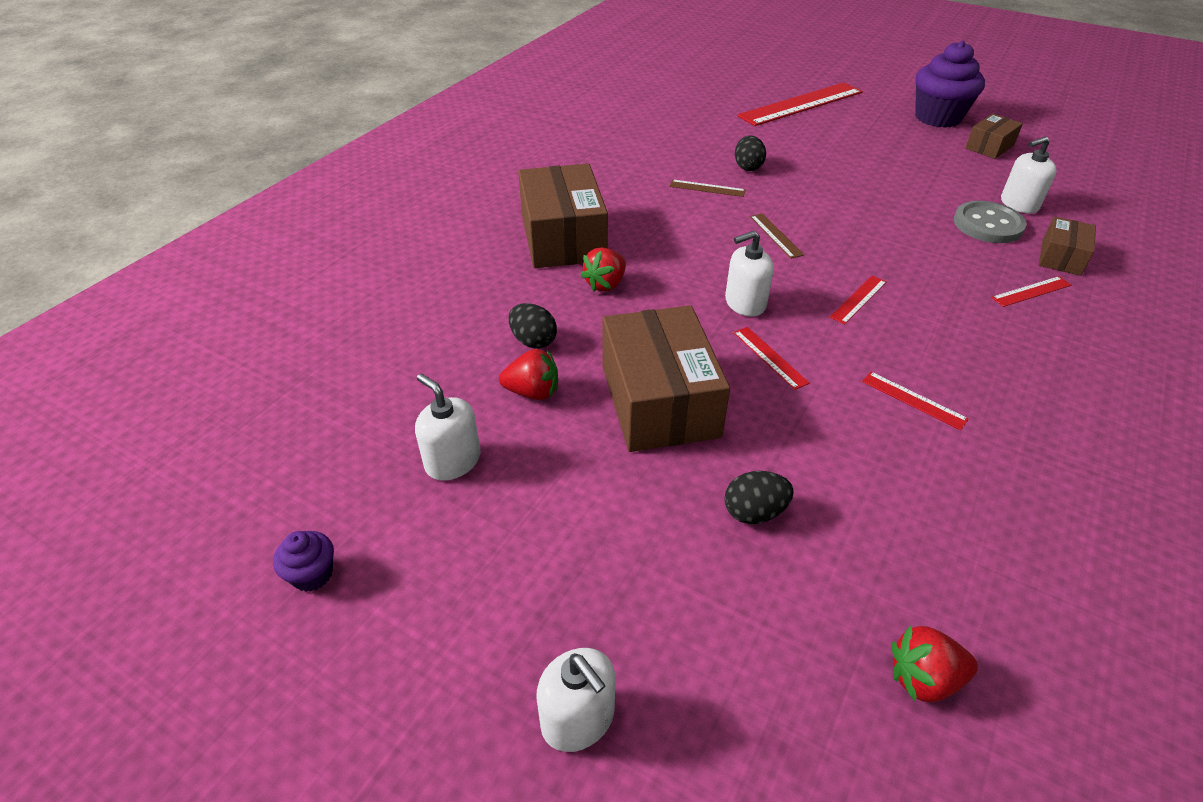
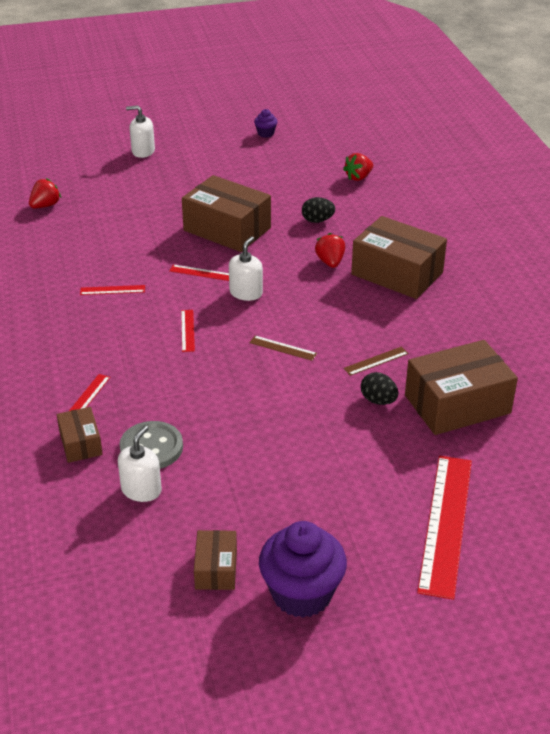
camera: 135 degrees right, 5 degrees down
white soap dispenser [415,374,480,481] -> none
red strawberry [499,349,558,400] -> red strawberry moved to [343,153,373,181]
black egg [725,471,794,524] -> none
none -> brown box [405,340,518,435]

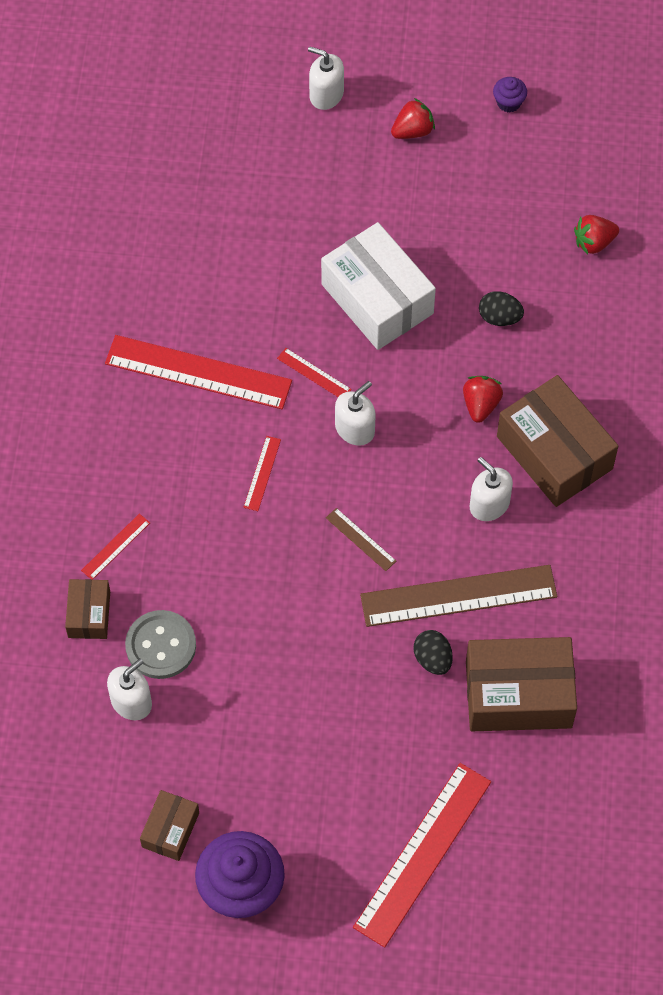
camera: 20 degrees right, 25 degrees up
red strawberry [29,178,61,208] -> red strawberry moved to [391,98,435,139]
red ruler [80,285,145,295] -> red ruler [105,335,292,409], size x2.29
brown box [182,175,271,252] -> white box [321,222,436,350]
brown ruler [343,346,409,376] -> brown ruler [360,565,557,627], size x2.29
none -> white soap dispenser [470,457,513,521]

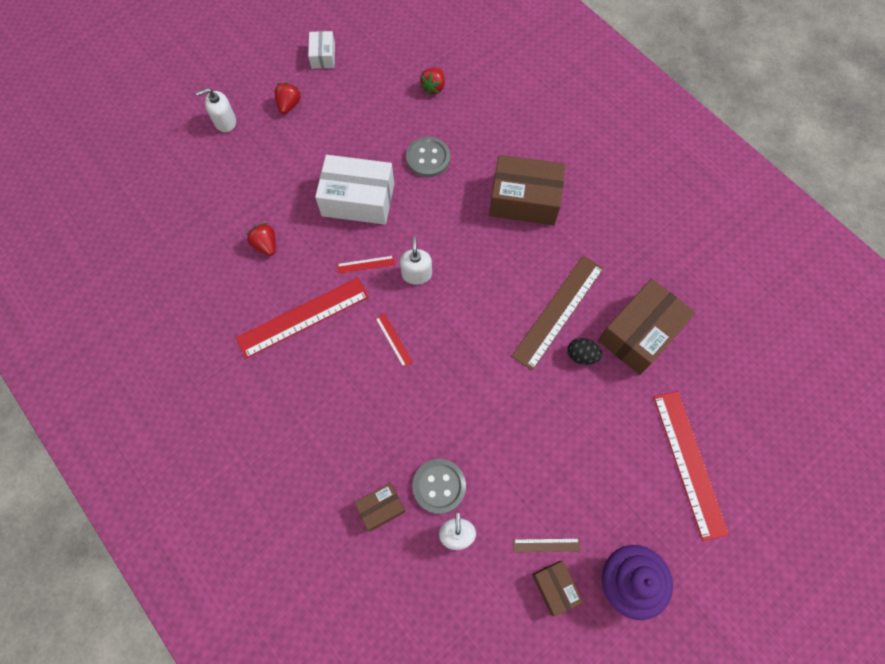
camera: 45 degrees left, 5 degrees up
brown box [65,579,110,639] -> brown box turned 75 degrees counterclockwise [354,483,406,531]
red ruler [81,514,150,580] -> none
brown ruler [326,508,396,571] -> brown ruler moved to [513,538,581,552]
red strawberry [463,376,503,423] -> red strawberry moved to [246,223,276,256]
white soap dispenser [470,457,513,521] -> none
black egg [479,291,524,326] -> grey button [406,137,450,177]
purple cupcake [493,77,527,113] -> white box [308,31,335,69]

